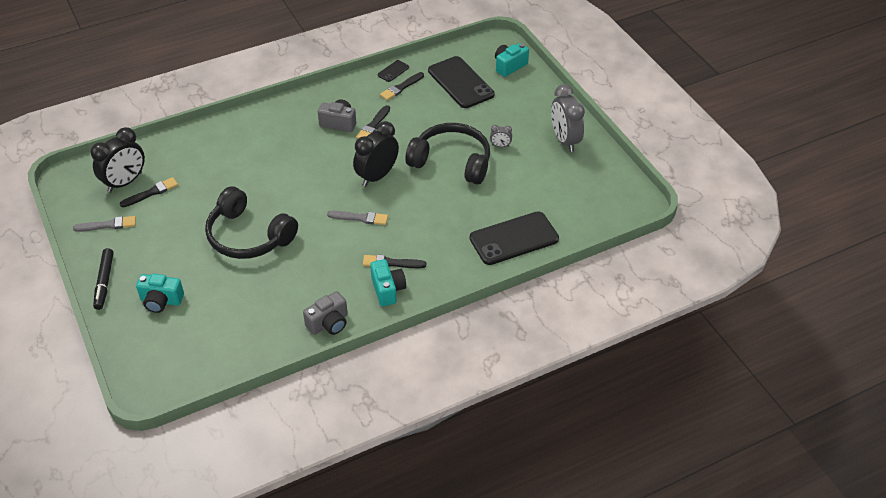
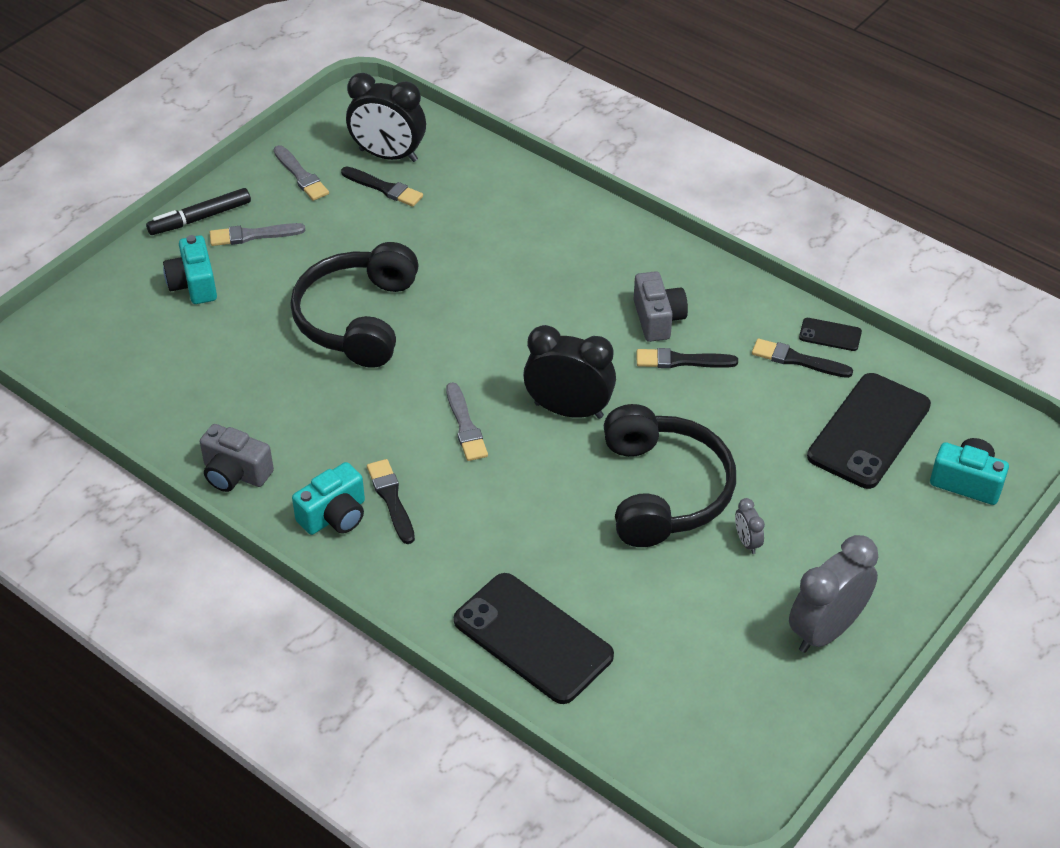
camera: 65 degrees right, 0 degrees up
none -> grey brush [210,223,306,246]

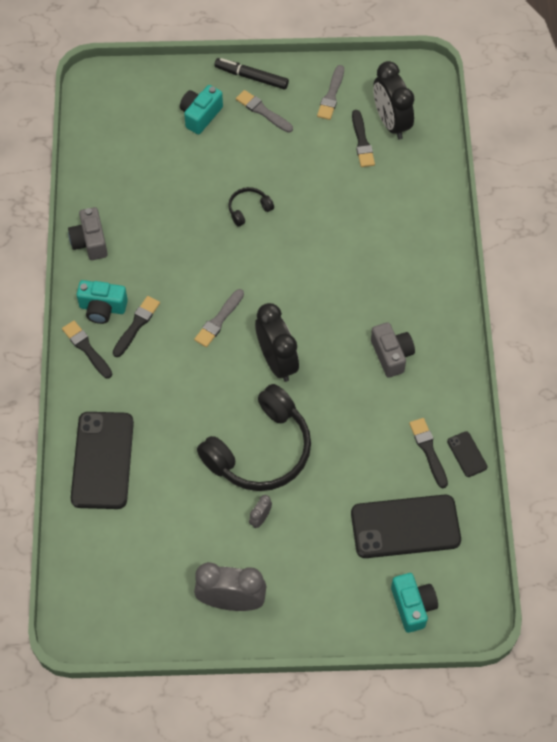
camera: 50 degrees right, 15 degrees up
black headphones [290,242,419,368] -> black headphones [228,187,274,227], size x0.44
grey camera [634,271,688,342] -> grey camera turned 60 degrees counterclockwise [371,322,415,378]
black brush [637,348,738,368] -> black brush moved to [62,321,112,379]

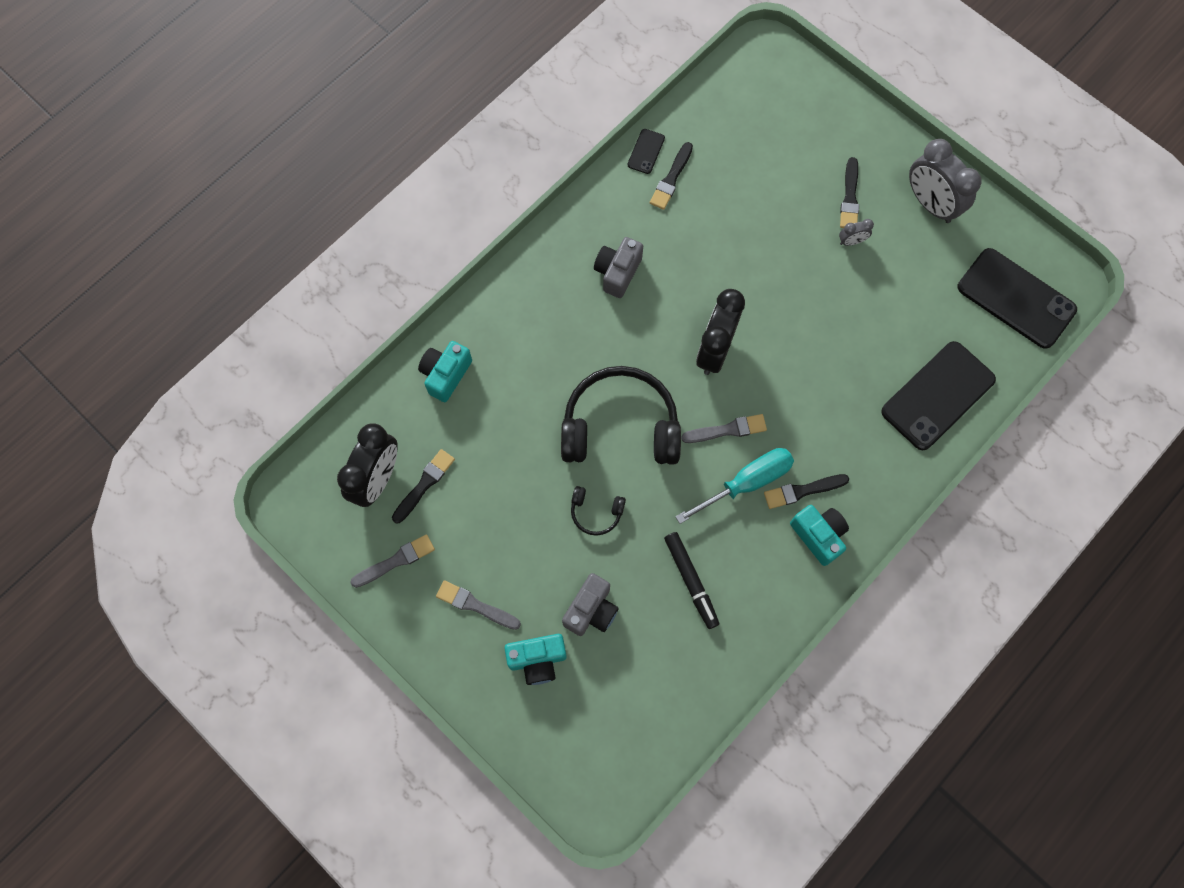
camera: 135 degrees left, 10 degrees up
black brush [62,321,112,379] -> black brush moved to [840,157,859,228]
grey camera [68,207,108,260] -> grey camera moved to [562,573,619,636]
black headphones [197,384,311,491] -> black headphones moved to [561,366,681,465]
black marker [214,58,289,90] -> black marker moved to [664,532,719,629]
grey brush [236,90,293,133] -> grey brush turned 120 degrees clockwise [436,580,521,630]
black phone [351,494,461,558] -> black phone moved to [958,248,1077,349]
turquoise camera [391,573,438,633] -> turquoise camera moved to [418,341,472,402]
none -> turquoise screwdriver [675,448,794,524]

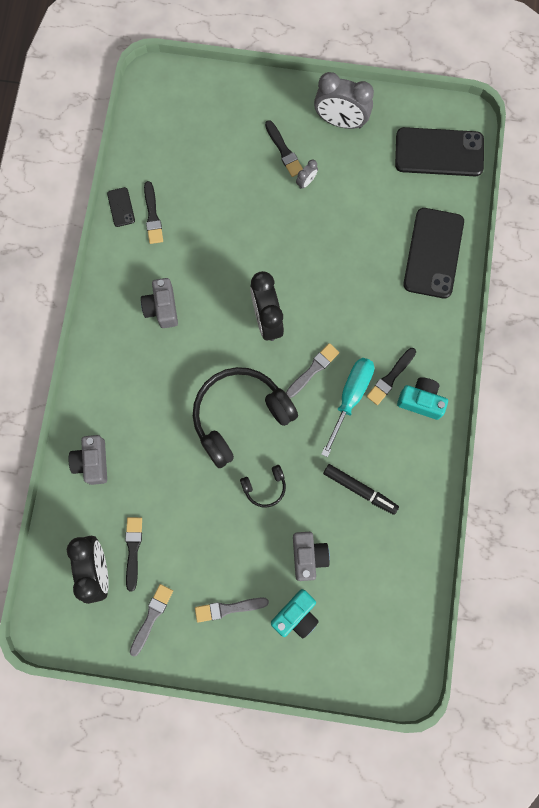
camera: 35 degrees left, 5 degrees up
turquoise camera [418,341,472,402] -> grey camera [69,435,107,485]

